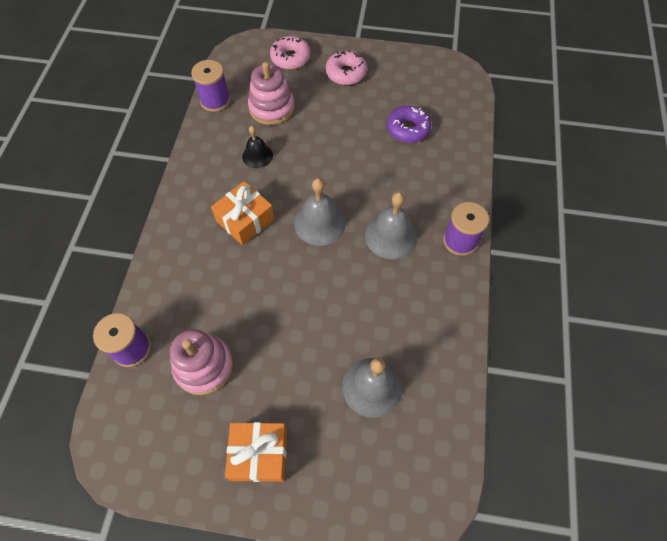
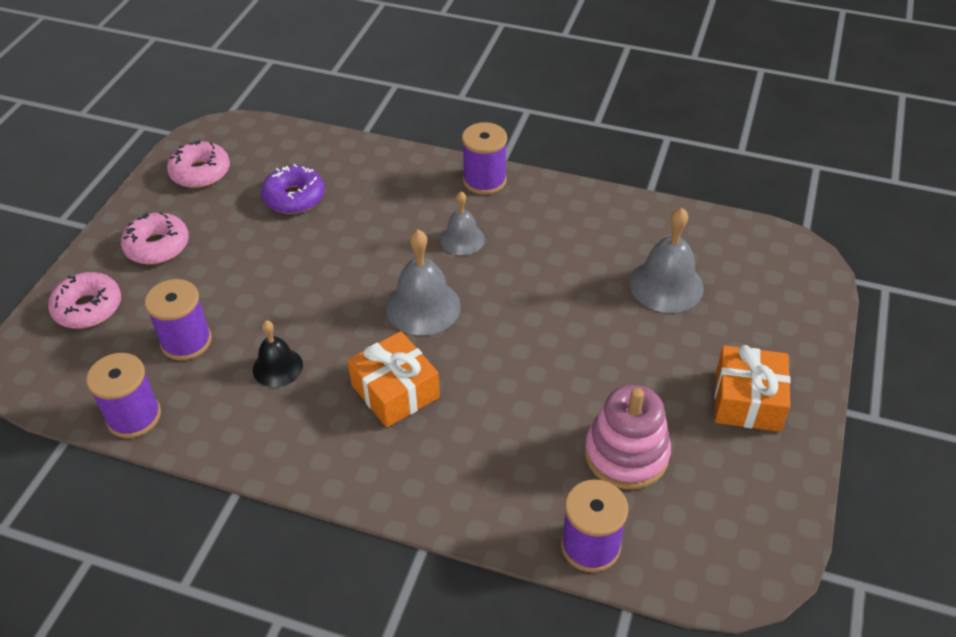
camera: 80 degrees left, 15 degrees down
pink stacking toy [248,62,295,125] -> purple spool [145,279,212,360]
grey bell [365,192,417,259] -> grey bell [440,191,485,255], size x0.64
none -> pink donut [167,140,230,188]

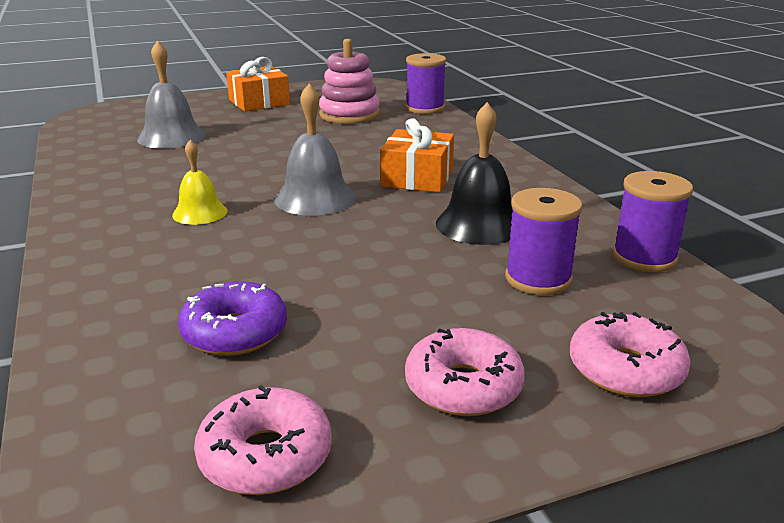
camera: 130 degrees left, 20 degrees down
black bell [253,320,303,387] -> black bell [436,102,513,245], size x1.57
grey bell [440,191,485,255] -> yellow bell [172,140,227,225]
purple spool [462,122,507,195] -> none

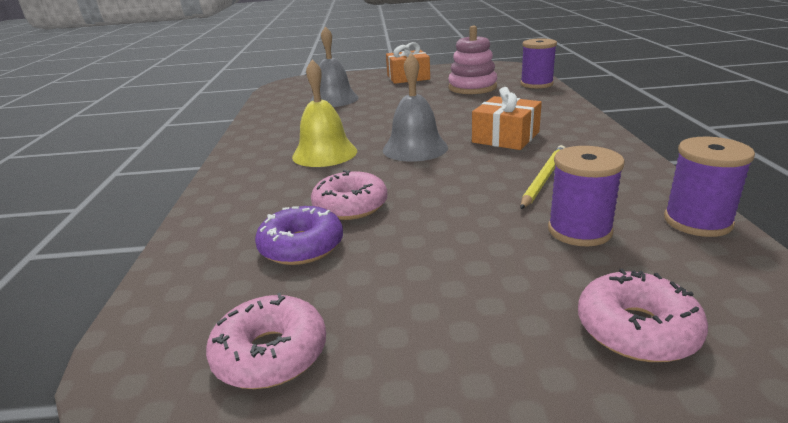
camera: 20 degrees right, 0 degrees up
yellow bell [172,140,227,225] -> yellow bell [292,60,357,167], size x1.57
pink donut [405,328,525,416] -> pink donut moved to [311,170,387,220]
black bell [436,102,513,245] -> yellow pencil [520,145,565,209]

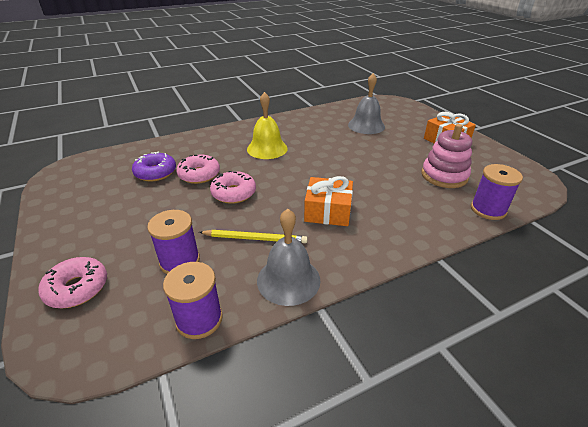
camera: 65 degrees right, 10 degrees up
pink donut [206,293,326,389] -> pink donut moved to [210,171,256,204]
grey bell [383,53,448,162] -> grey bell moved to [257,209,321,306]

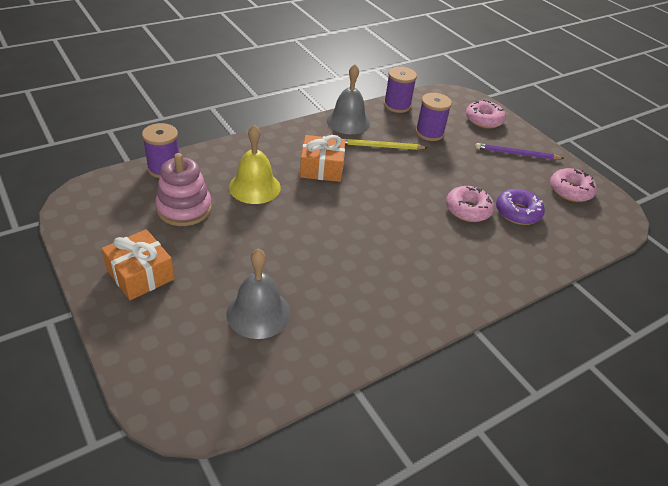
camera: 170 degrees right, 5 degrees up
pink donut [210,171,256,204] -> pink donut moved to [550,168,597,202]
yellow bell [247,92,288,159] -> yellow bell moved to [229,125,281,204]
none -> purple pencil [475,143,564,160]

